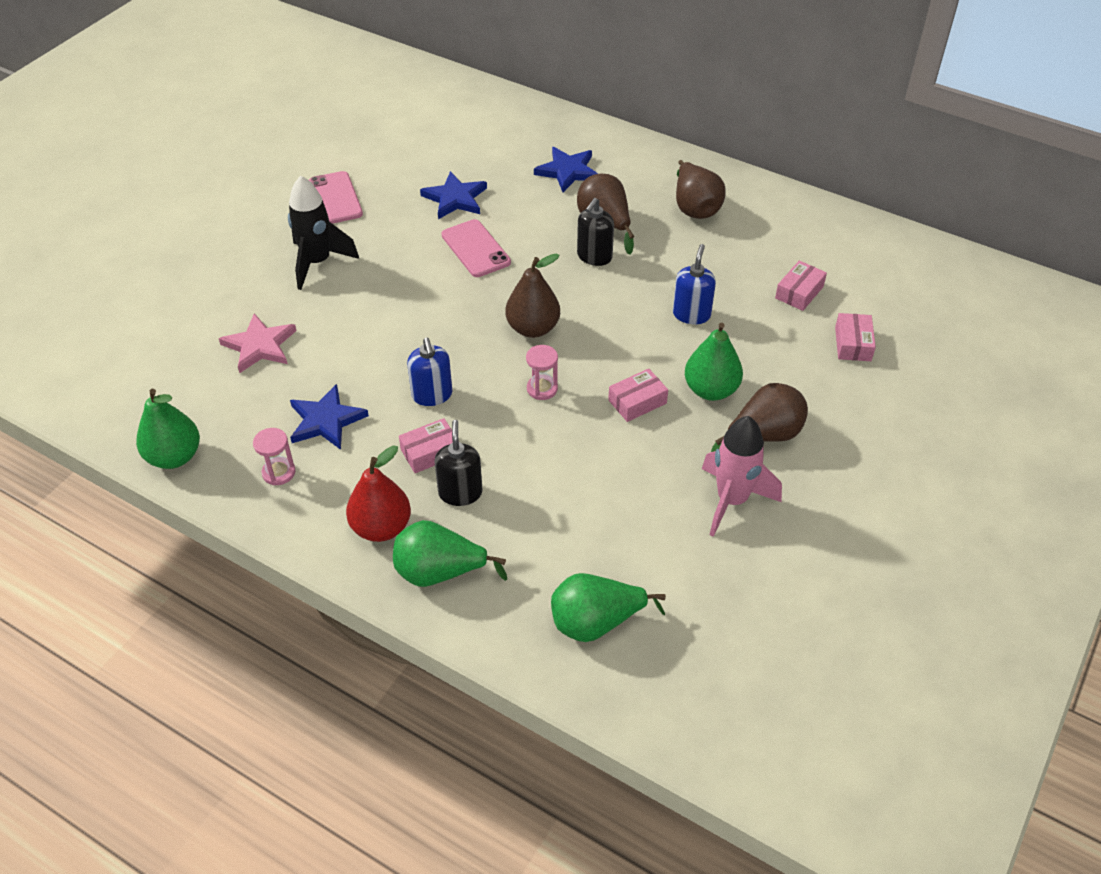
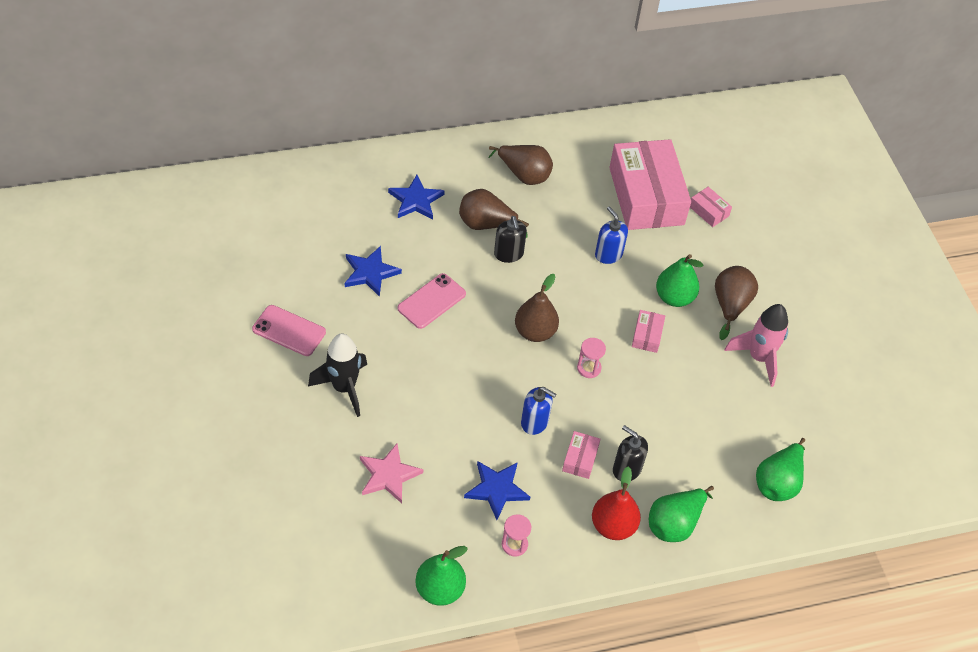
camera: 50 degrees left, 5 degrees up
pink phone [441,219,511,277] -> pink phone turned 60 degrees counterclockwise [397,273,466,329]
pink box [775,261,827,311] -> pink box [609,139,691,230], size x2.47

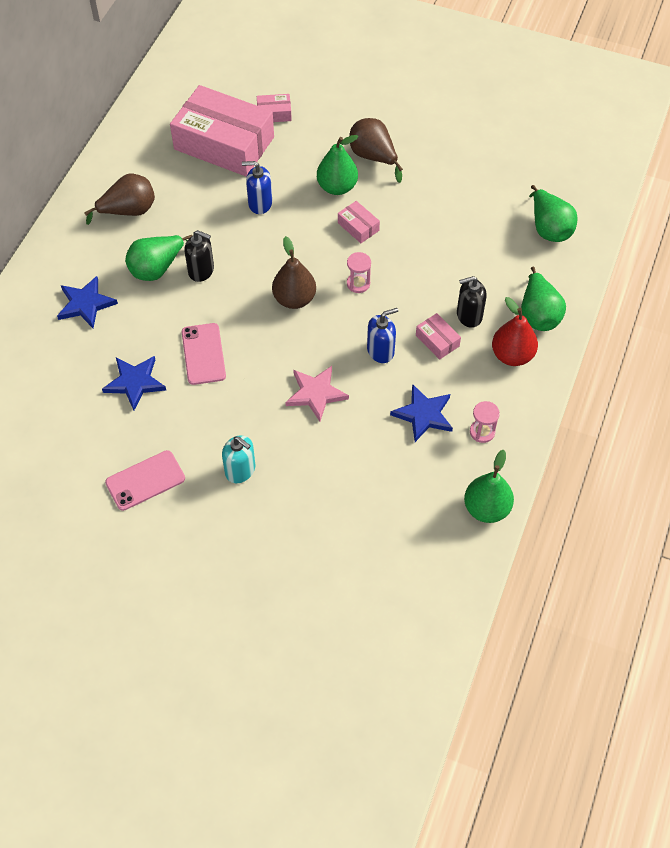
camera: 50 degrees left, 5 degrees up
black rocket [308,333,367,417] -> turquoise soap dispenser [222,435,255,483]
pink star [360,444,423,503] -> pink star moved to [285,366,349,422]
brown pear [459,189,529,238] -> green pear [125,235,192,281]
pink rocket [724,304,788,387] -> none

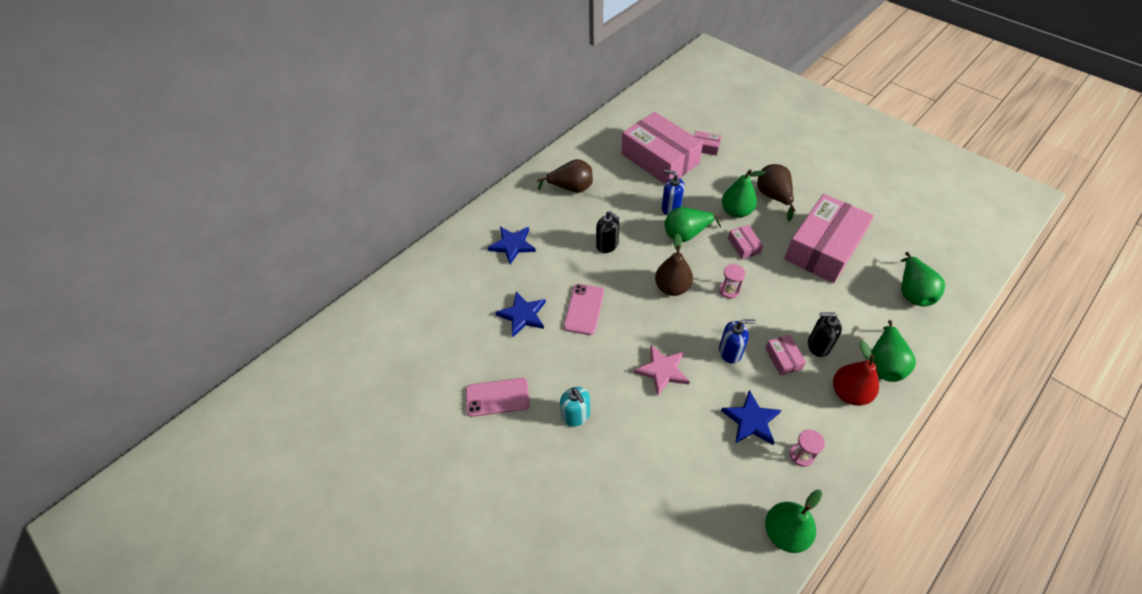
camera: 25 degrees right, 5 degrees down
green pear [125,235,192,281] -> green pear moved to [665,207,722,242]
none -> pink box [784,194,874,283]

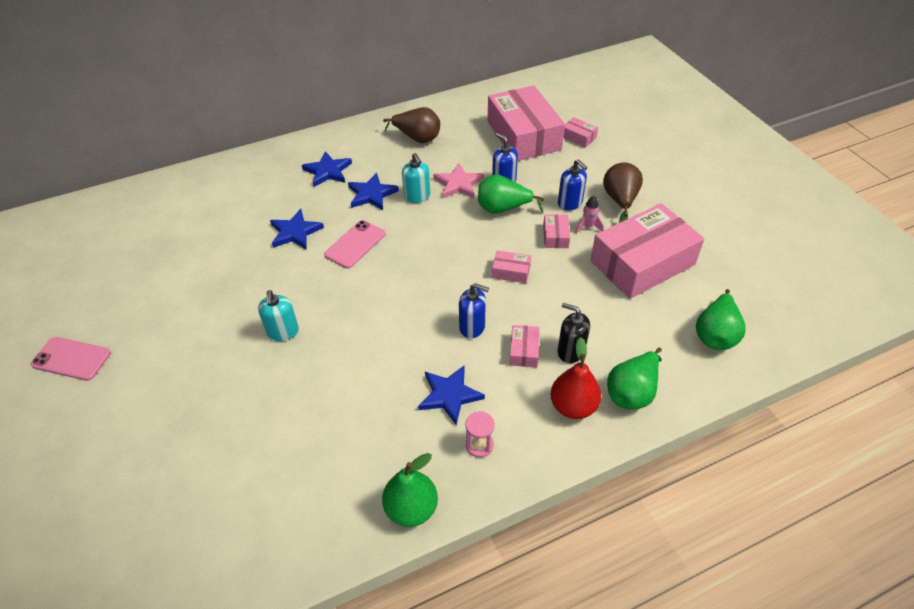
camera: 20 degrees right, 5 degrees down
pink phone [466,378,530,417] -> pink phone moved to [31,337,111,381]
black soap dispenser [596,211,619,253] -> turquoise soap dispenser [402,153,430,203]
pink star [634,345,690,396] -> pink star moved to [433,163,484,199]
brown pear [655,233,693,296] -> none
pink hourglass [719,264,745,299] -> pink box [492,250,531,283]
green pear [722,169,766,218] -> blue soap dispenser [558,159,587,211]
none -> blue star [348,173,399,210]
none -> pink rocket [575,196,604,233]

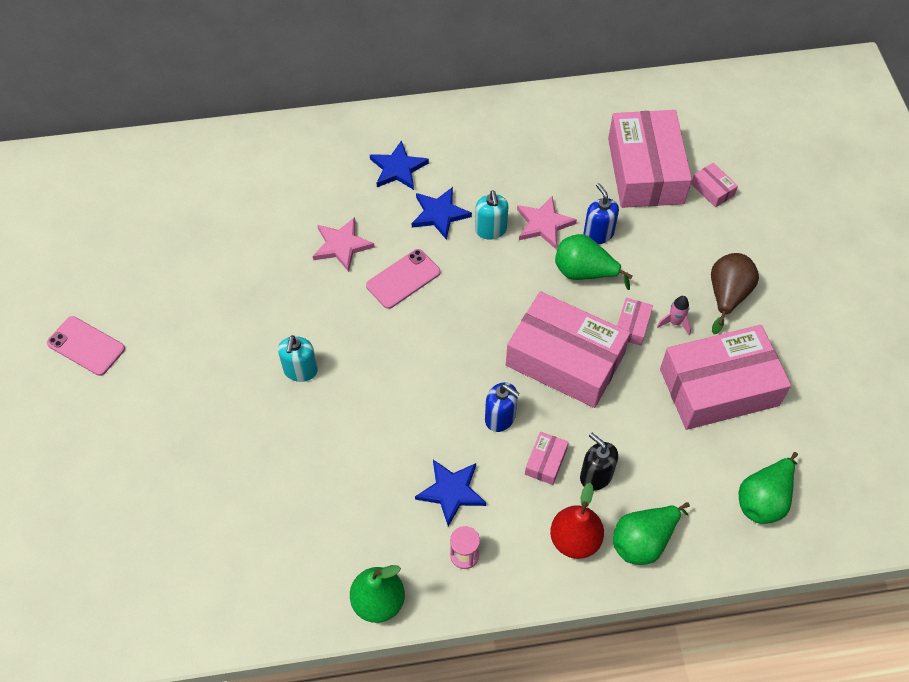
camera: 15 degrees right, 10 degrees up
blue star [270,209,324,250] -> pink star [313,217,375,272]
brown pear [383,107,440,143] -> none
pink box [492,250,531,283] -> pink box [506,291,630,408], size x2.47
blue soap dispenser [558,159,587,211] -> none

